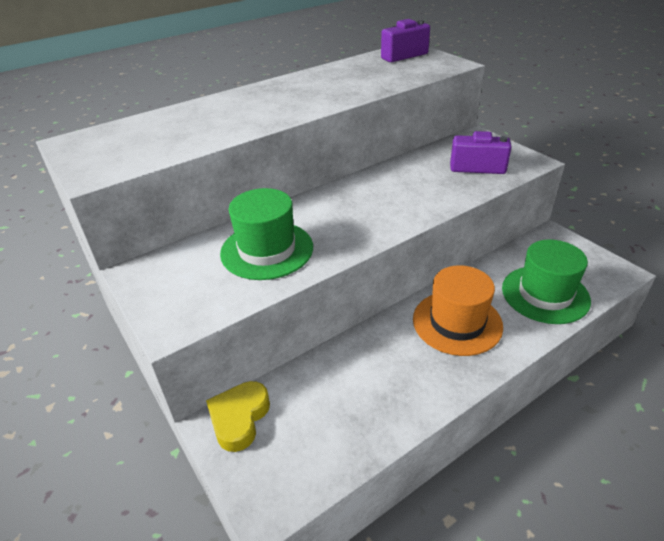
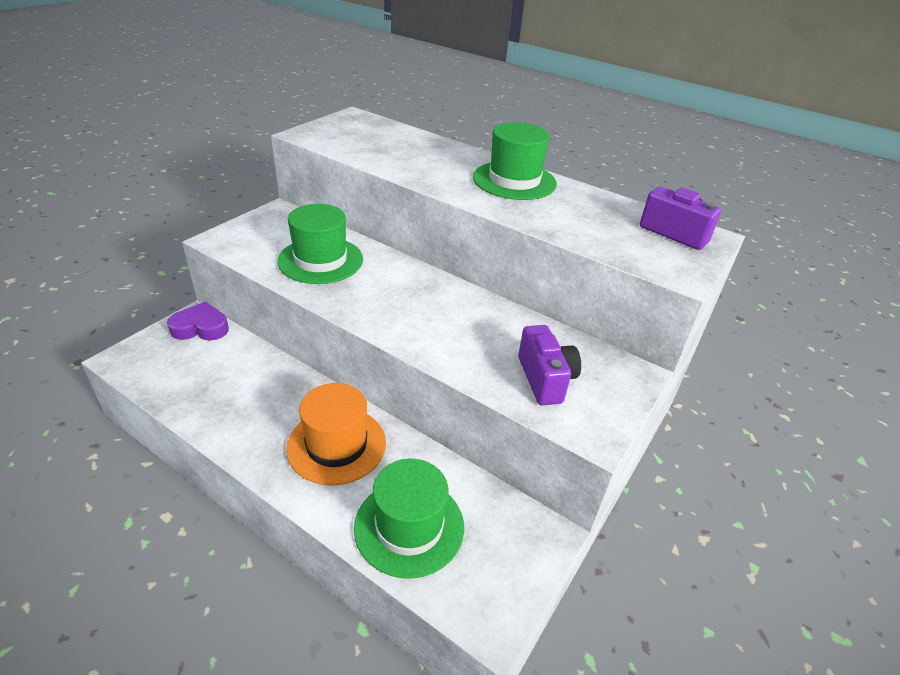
camera: 65 degrees right, 0 degrees up
yellow heart [206,381,270,452] -> purple heart [167,302,229,340]
none -> green hat [473,122,557,200]

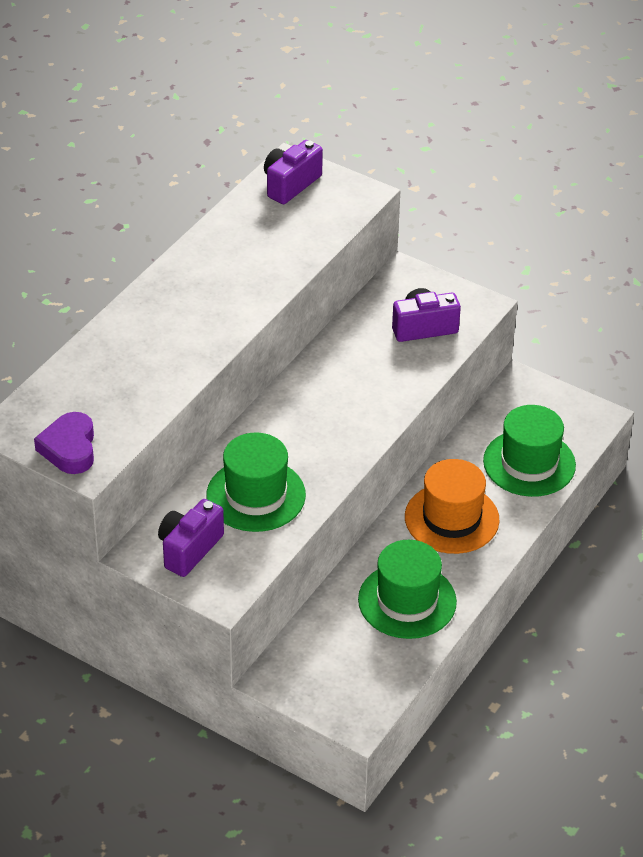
camera: 90 degrees left, 5 degrees up
purple heart [167,302,229,340] -> purple heart moved to [34,412,94,474]
green hat [473,122,557,200] -> green hat moved to [358,540,457,639]
none -> purple camera [158,499,224,577]

